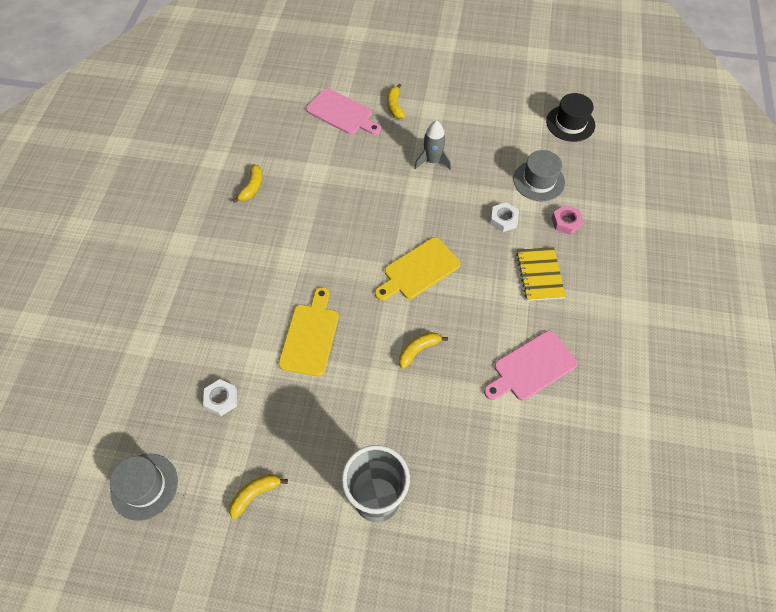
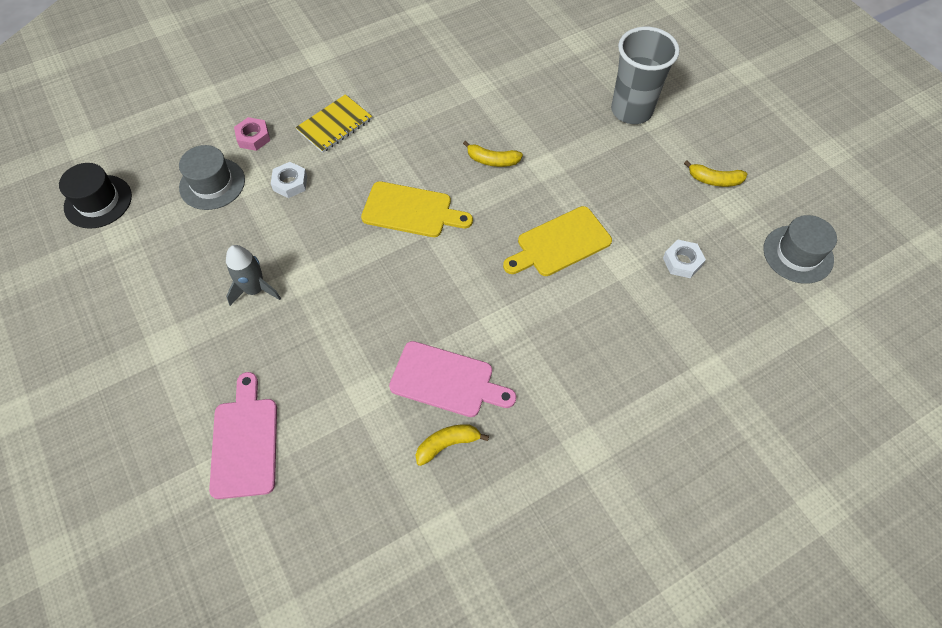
camera: 130 degrees left, 0 degrees up
yellow banana [387,83,405,119] -> none
pink cutting board [484,331,578,401] -> pink cutting board moved to [389,341,516,417]

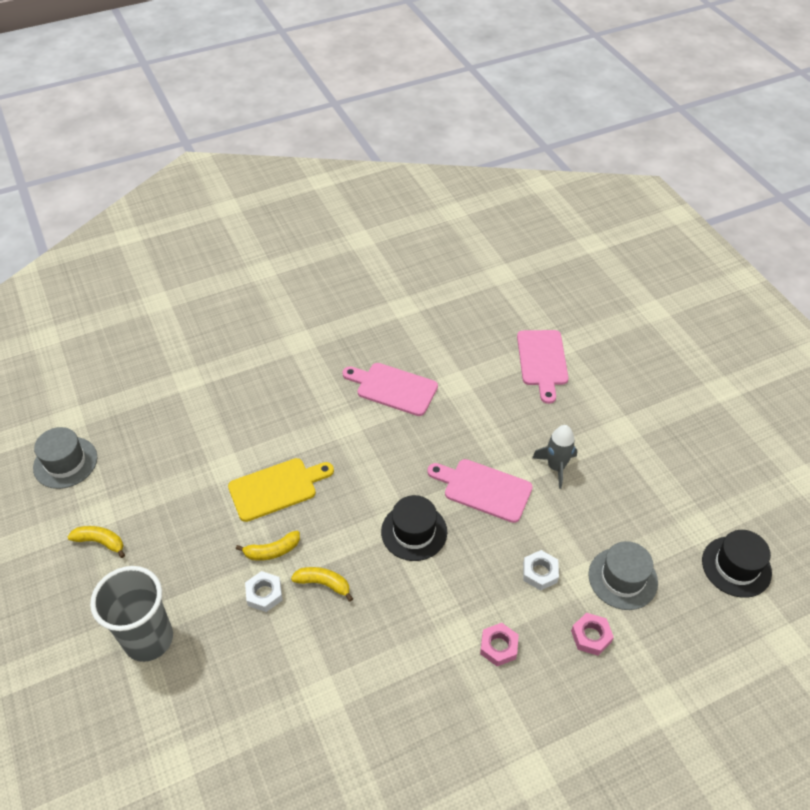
camera: 175 degrees left, 10 degrees down
yellow notebook [296,94,372,153] -> pink nut [480,623,519,666]
yellow cutting board [361,181,473,237] -> black hat [381,495,447,561]
yellow banana [416,424,489,466] -> yellow banana moved to [236,531,300,561]
white nut [663,240,706,278] -> white nut moved to [245,571,282,612]
none -> pink cutting board [427,459,533,523]

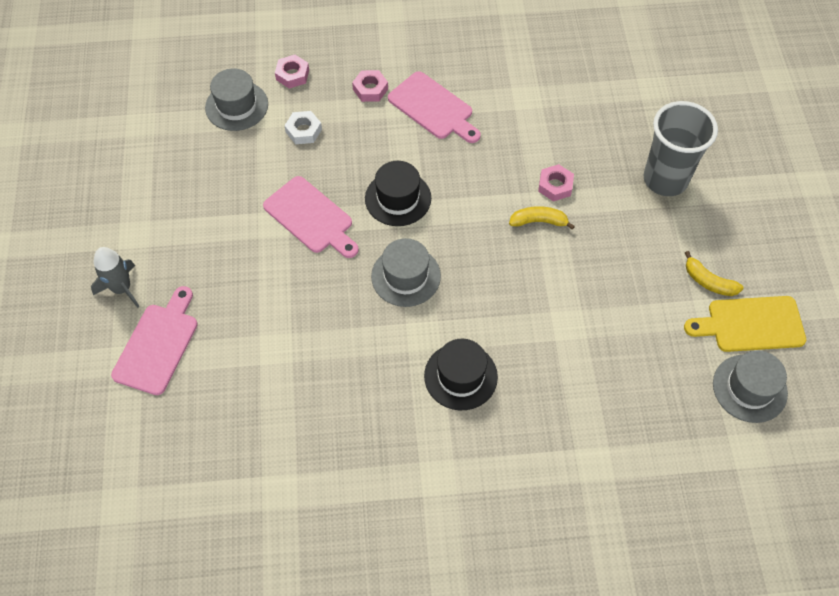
camera: 160 degrees left, 10 degrees up
yellow cutting board [228,458,334,522] -> yellow cutting board moved to [684,296,806,352]
white nut [245,571,282,612] -> pink nut [538,164,574,202]
yellow banana [291,567,353,602] -> none
pink cutting board [342,363,438,416] -> pink cutting board moved to [388,71,481,143]
grey rocket [532,425,577,489] -> grey rocket moved to [91,247,140,308]
black hat [702,530,772,598] -> black hat moved to [424,339,498,410]
none -> grey hat [371,238,441,307]

